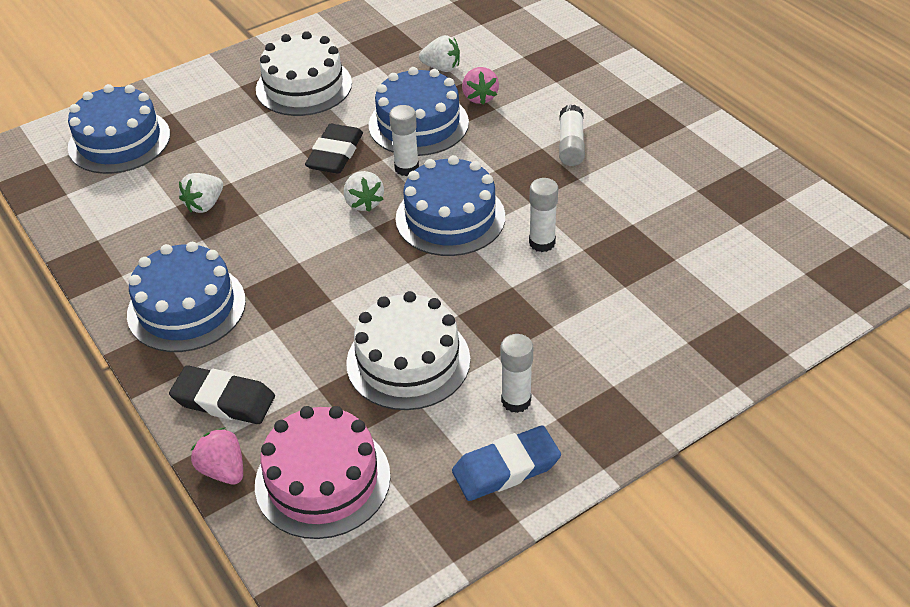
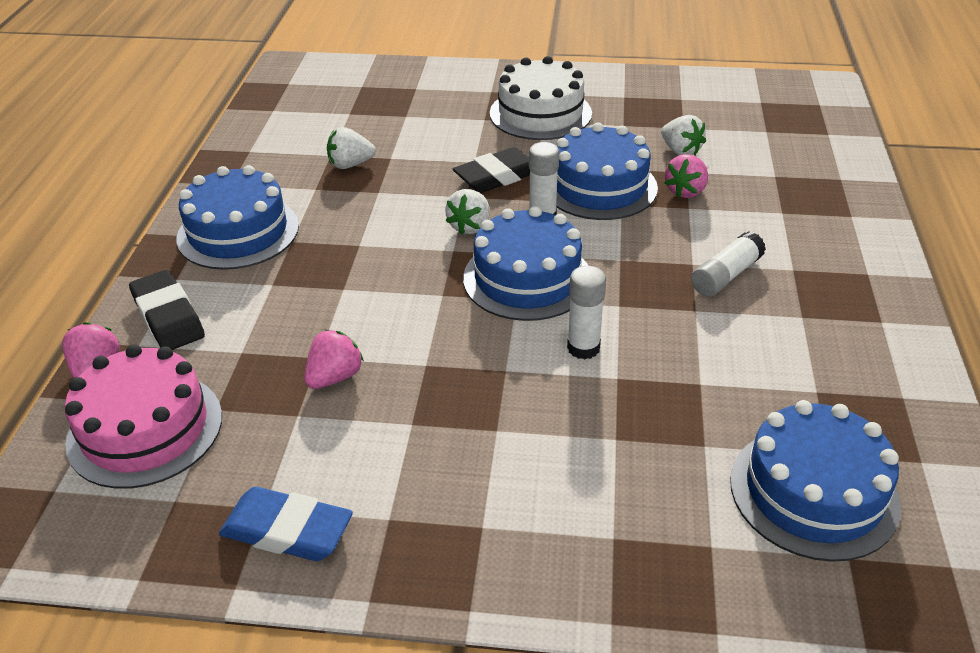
camera: 40 degrees right, 5 degrees down
blue cake [68,84,170,174] -> blue cake moved to [730,400,901,562]
white cake [346,291,470,410] -> pink strawberry [304,330,364,389]
white glue stick [501,334,533,413] -> none

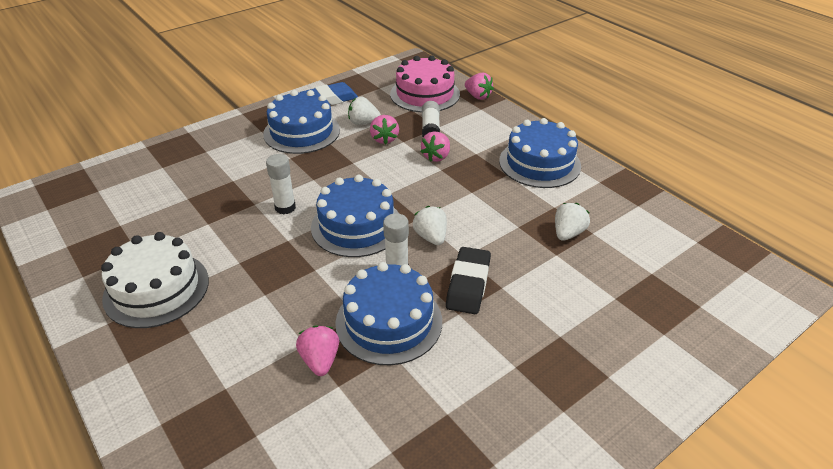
camera: 135 degrees right, 0 degrees up
black eraser [129,270,205,350] -> none
white cake [490,56,592,140] -> white cake moved to [101,232,209,328]
white strawberry [661,115,706,155] -> white strawberry moved to [348,97,381,125]
white glue stick [691,231,766,297] -> white glue stick moved to [422,101,440,137]
blue cake [730,400,901,562] -> blue cake moved to [263,90,340,154]
none -> pink strawberry [421,131,450,162]

